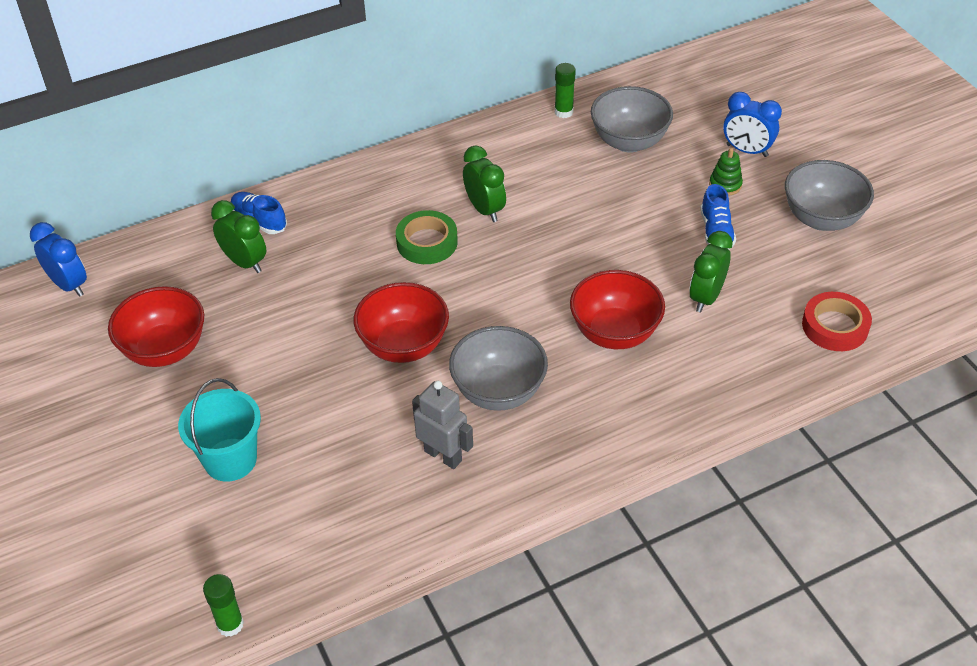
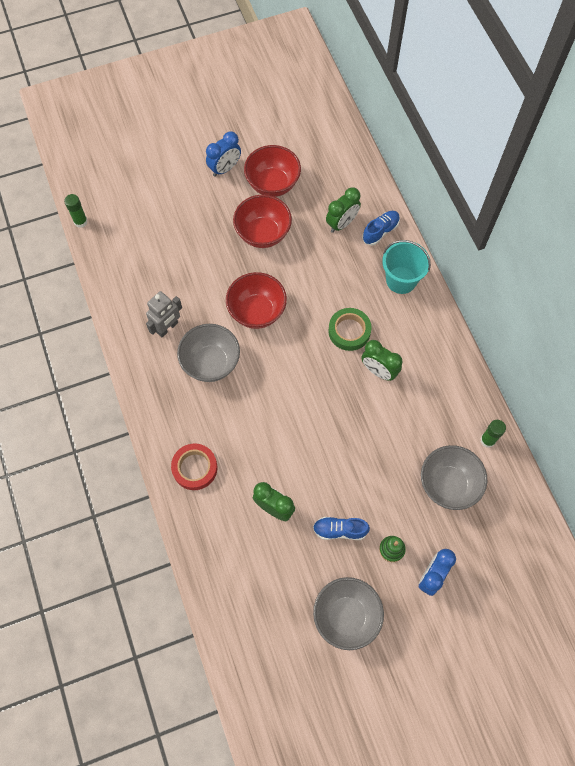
camera: 95 degrees right, 20 degrees up
blue clock [30,222,87,297] -> blue clock moved to [206,131,241,177]
turquoise bucket [178,378,261,482] -> turquoise bucket moved to [382,240,431,294]
green clock [463,146,506,222] -> green clock turned 60 degrees clockwise [362,340,402,381]
red bowl [570,270,665,349] -> red bowl moved to [233,195,292,248]
red tape [802,292,872,351] -> red tape moved to [171,444,217,490]

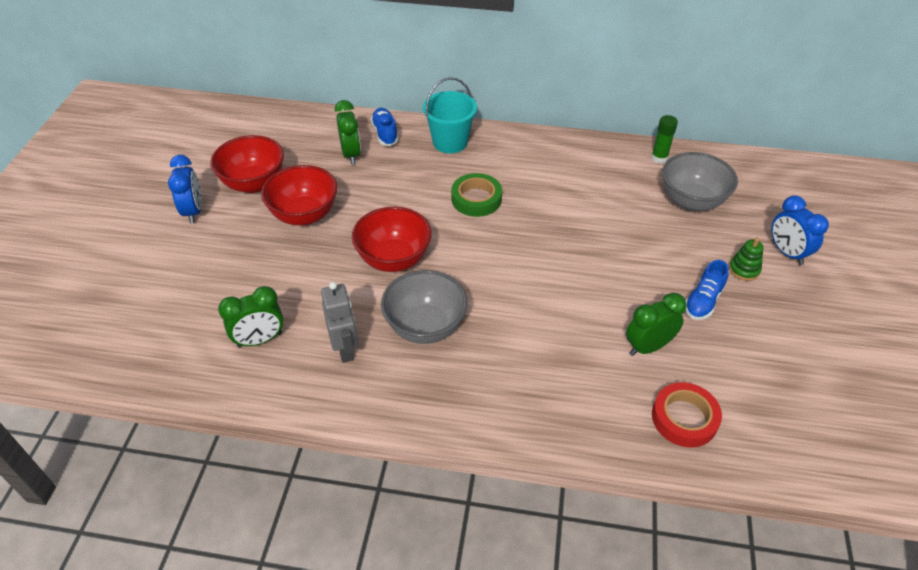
camera: 60 degrees left, 20 degrees down
green glue stick [64,194,88,228] -> none
red tape [171,444,217,490] -> red tape moved to [652,382,722,448]
grey bowl [313,577,384,650] -> none
green clock [362,340,402,381] -> green clock moved to [218,286,283,348]

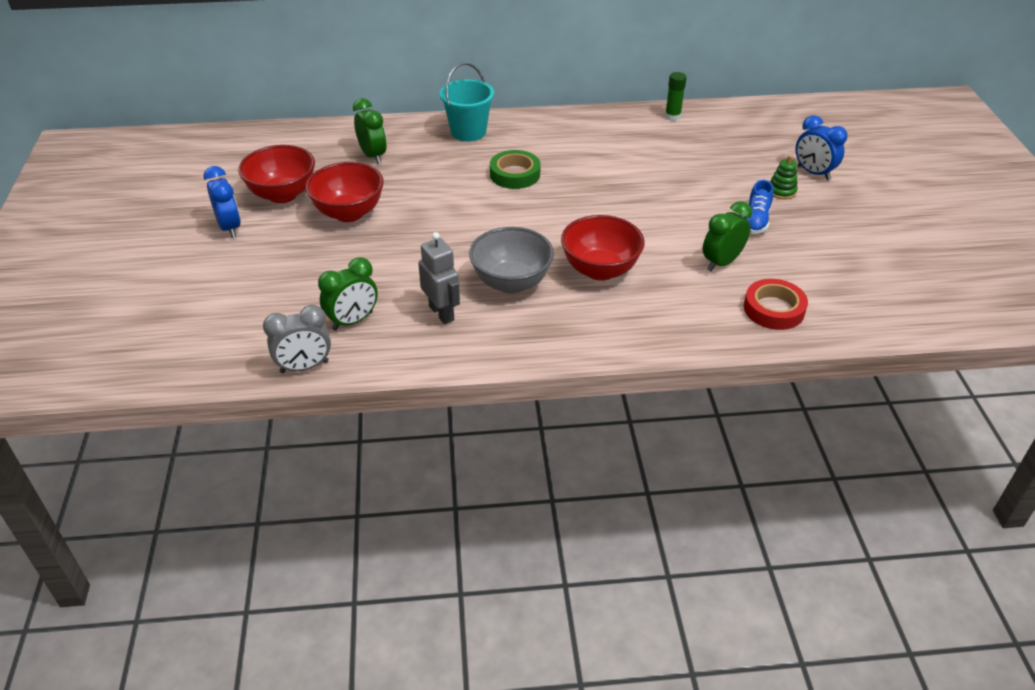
camera: 15 degrees left, 5 degrees down
red bowl [352,207,432,272] -> red bowl moved to [561,215,645,281]
blue shoe [371,108,398,146] -> none
grey bowl [662,152,738,211] -> none
none -> grey clock [263,305,331,373]

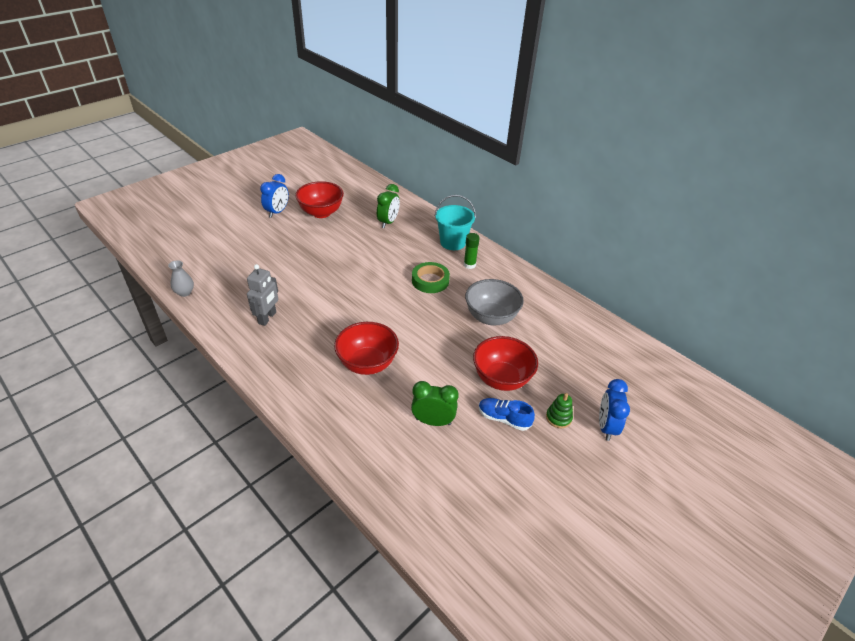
camera: 50 degrees right, 0 degrees up
grey clock [263,305,331,373] -> grey vase [168,260,194,297]
red bowl [305,162,384,222] -> red bowl moved to [473,336,538,391]
green clock [318,257,378,331] -> none
grey bowl [469,227,554,294] -> grey bowl moved to [465,279,524,325]
green glue stick [665,72,687,121] -> green glue stick moved to [464,233,480,269]
blue shoe [744,180,773,234] -> blue shoe turned 45 degrees clockwise [479,398,535,431]
red tape [744,279,808,330] -> none

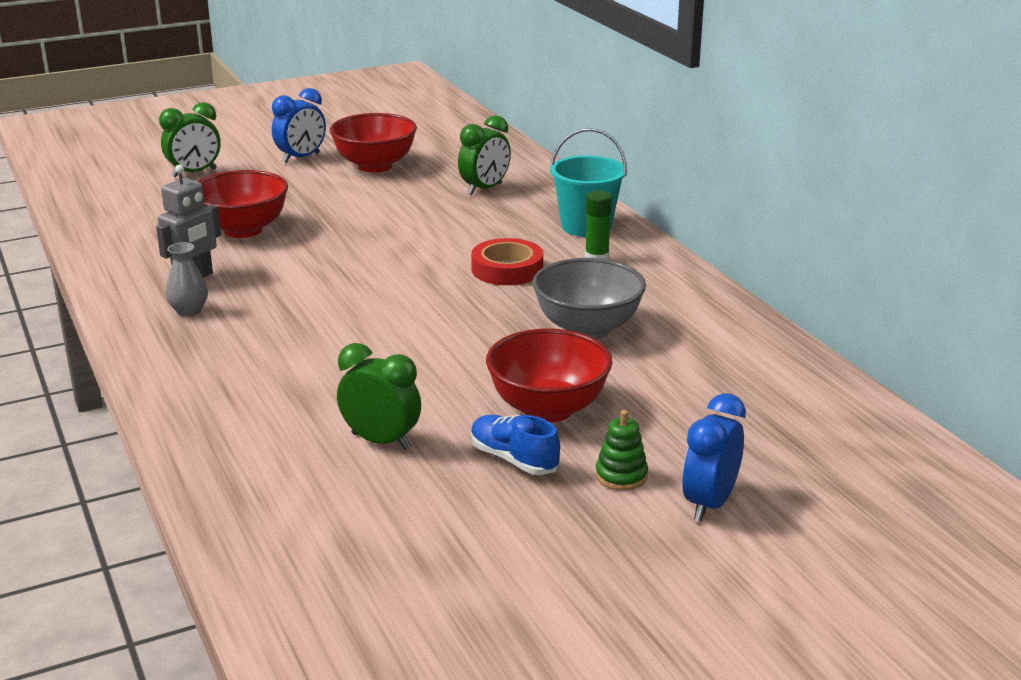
camera: 20 degrees right, 15 degrees down
grey vase [168,260,194,297] -> grey vase moved to [165,242,208,316]
red bowl [334,322,399,375] -> red bowl moved to [197,170,288,238]
green tape [412,262,450,293] -> red tape [471,238,543,285]
none -> green clock [159,102,221,177]

